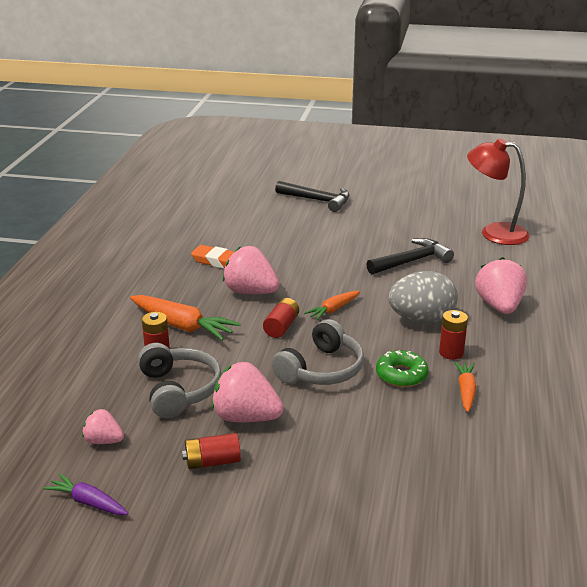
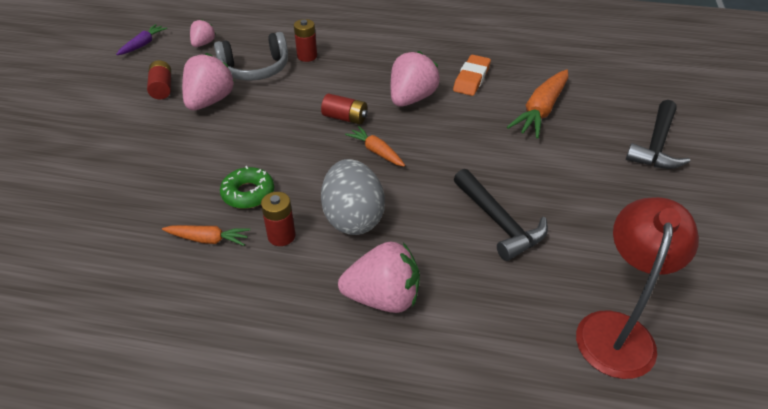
camera: 90 degrees right, 15 degrees up
orange carrot [130,295,241,341] -> orange carrot moved to [507,69,568,139]
grey headphones [272,319,364,385] -> none

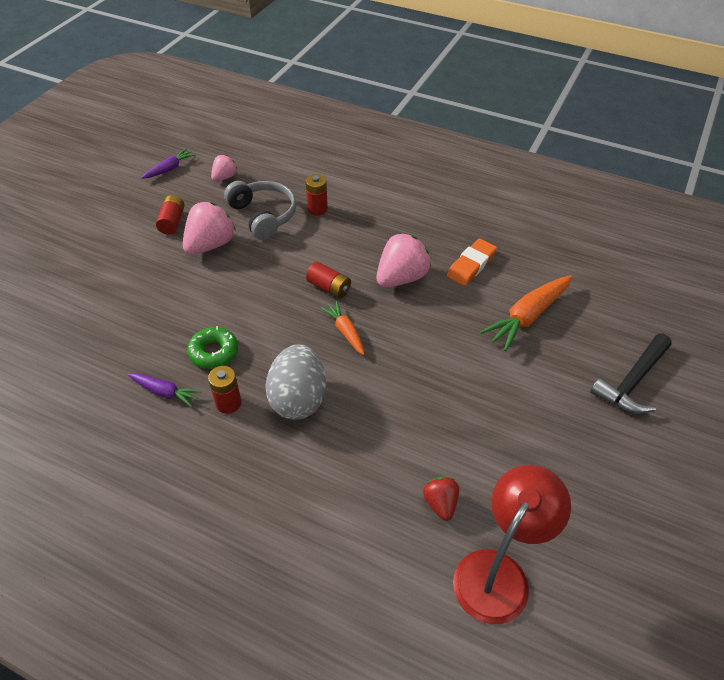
camera: 15 degrees right, 5 degrees up
orange carrot [162,225,250,246] -> purple carrot [128,373,202,407]
grey headphones [214,32,288,81] -> grey headphones turned 120 degrees counterclockwise [224,181,297,240]
pink strawberry [338,241,420,313] -> none
black hammer [454,169,548,261] -> none
none -> red strawberry [423,477,459,521]

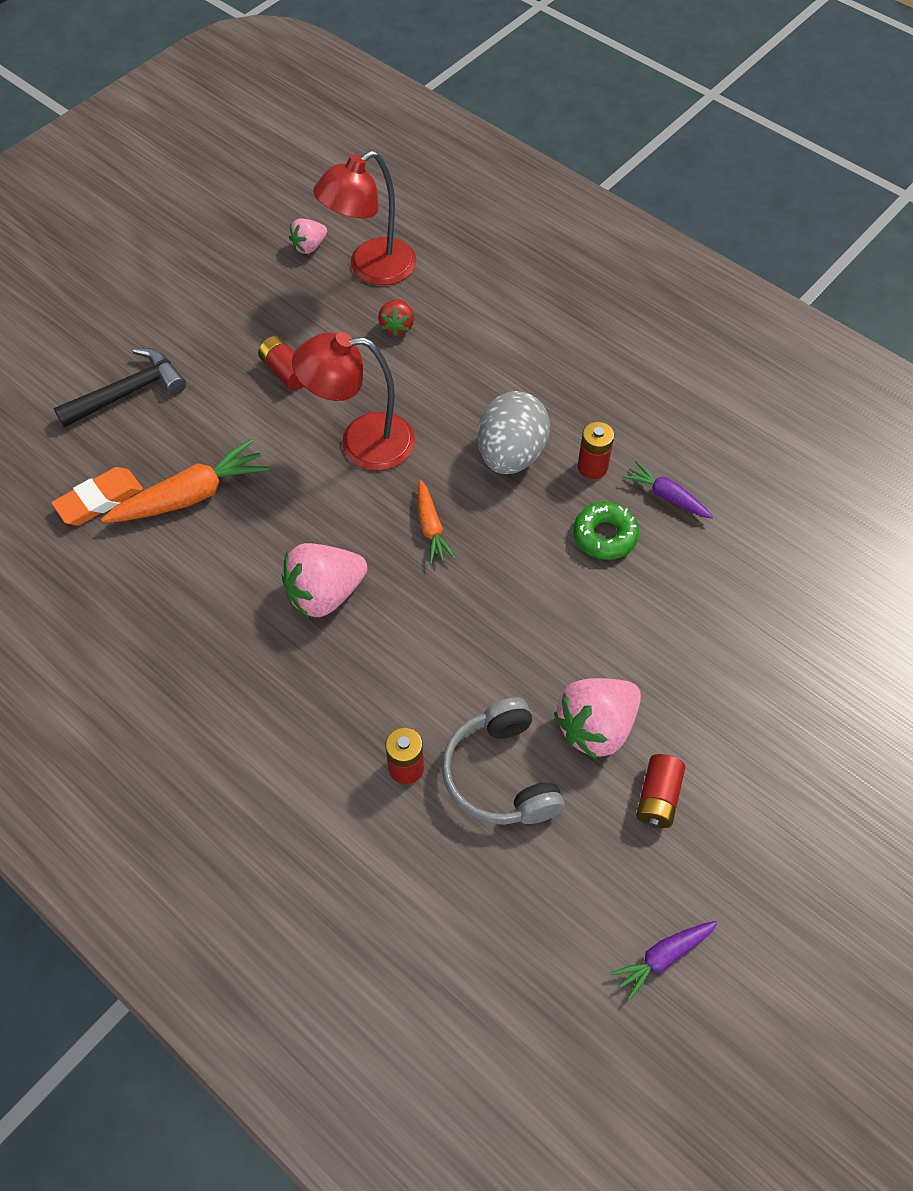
camera: 165 degrees left, 10 degrees up
pink strawberry [211,155,238,181] -> pink strawberry moved to [289,218,327,254]
red battery [306,262,351,299] -> red battery moved to [258,336,303,390]
orange eraser [447,238,497,286] -> orange eraser moved to [51,467,143,525]
none -> red lamp [292,332,415,471]

